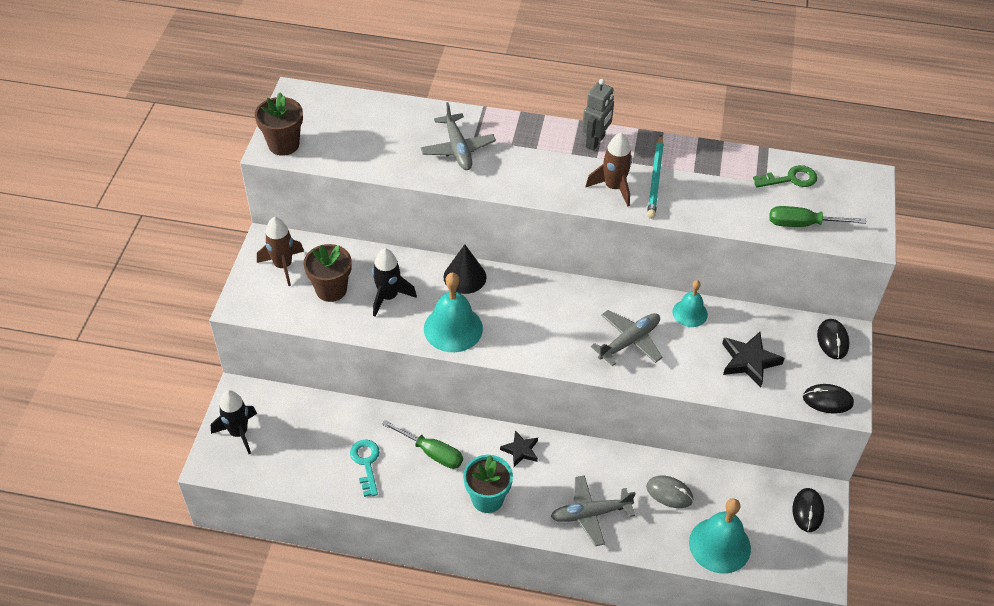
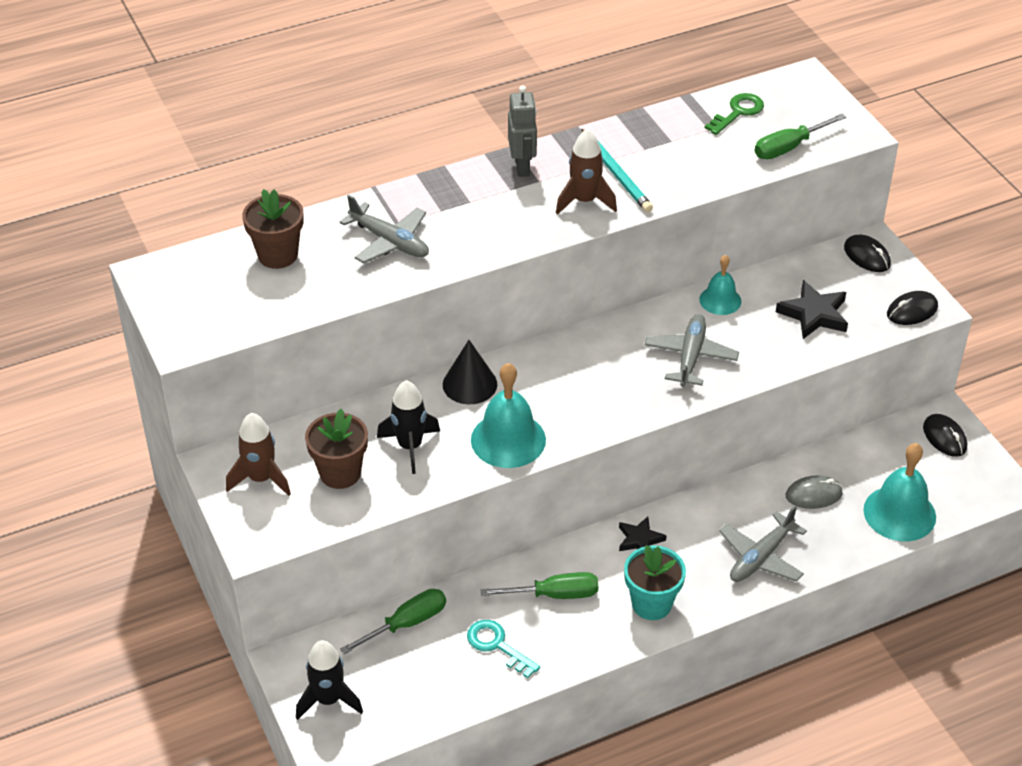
camera: 35 degrees left, 5 degrees down
brown flower pot [255,93,303,156] -> brown flower pot moved to [242,189,304,269]
none -> green screwdriver [340,589,446,654]

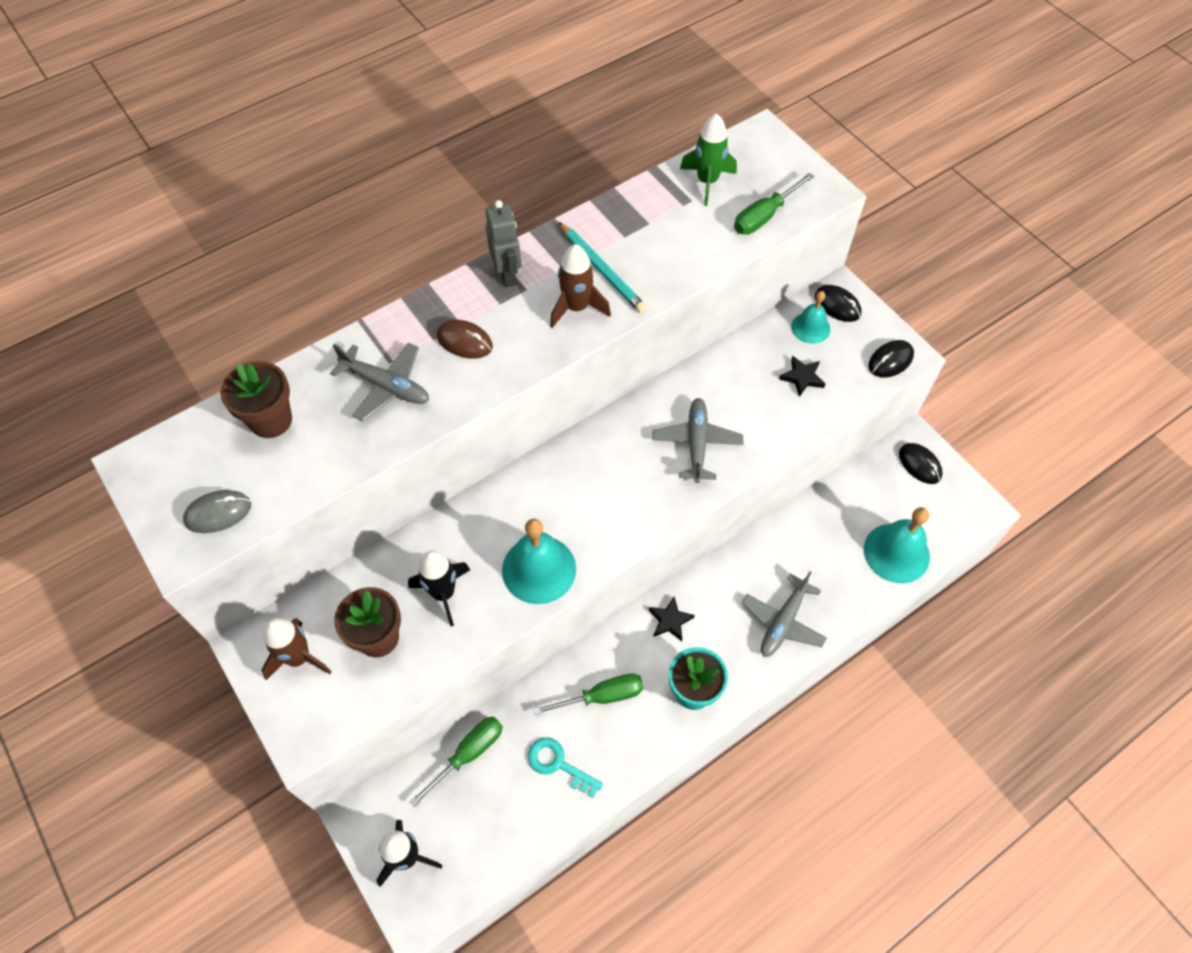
camera: 10 degrees left, 15 degrees up
black cone [443,340,497,404] -> none
turquoise bell [699,255,742,315] -> turquoise bell moved to [791,291,830,344]
green key [705,93,764,135] -> green rocket [680,113,737,206]
black star [776,280,848,339] -> black star [779,356,825,397], size x0.65
grey mouse [785,475,843,509] -> grey mouse moved to [183,490,251,533]
none -> brown mouse [437,320,493,359]

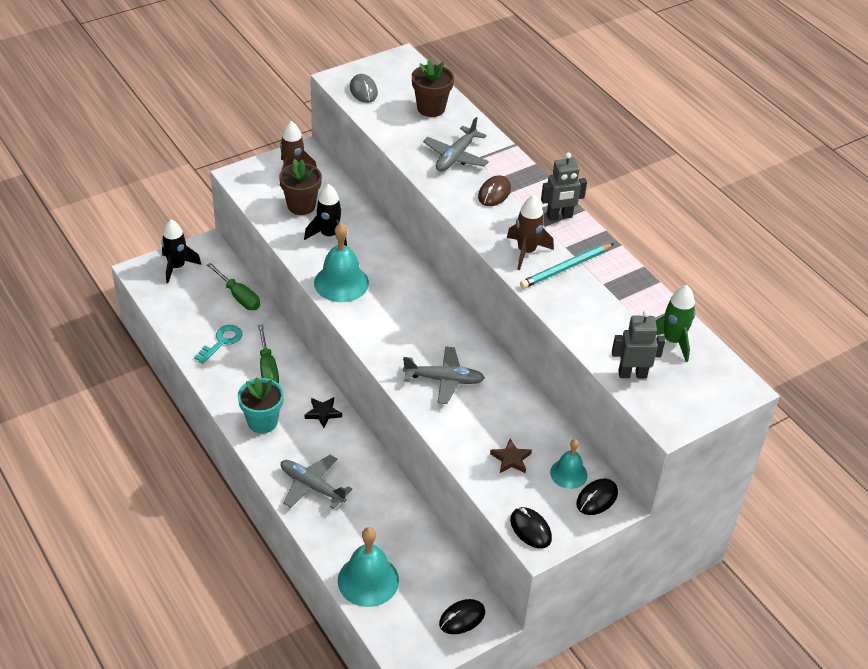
camera: 90 degrees right, 15 degrees down
green screwdriver [734,173,814,235] -> grey robot [612,310,665,378]
black star [779,356,825,397] -> brown star [490,439,532,473]

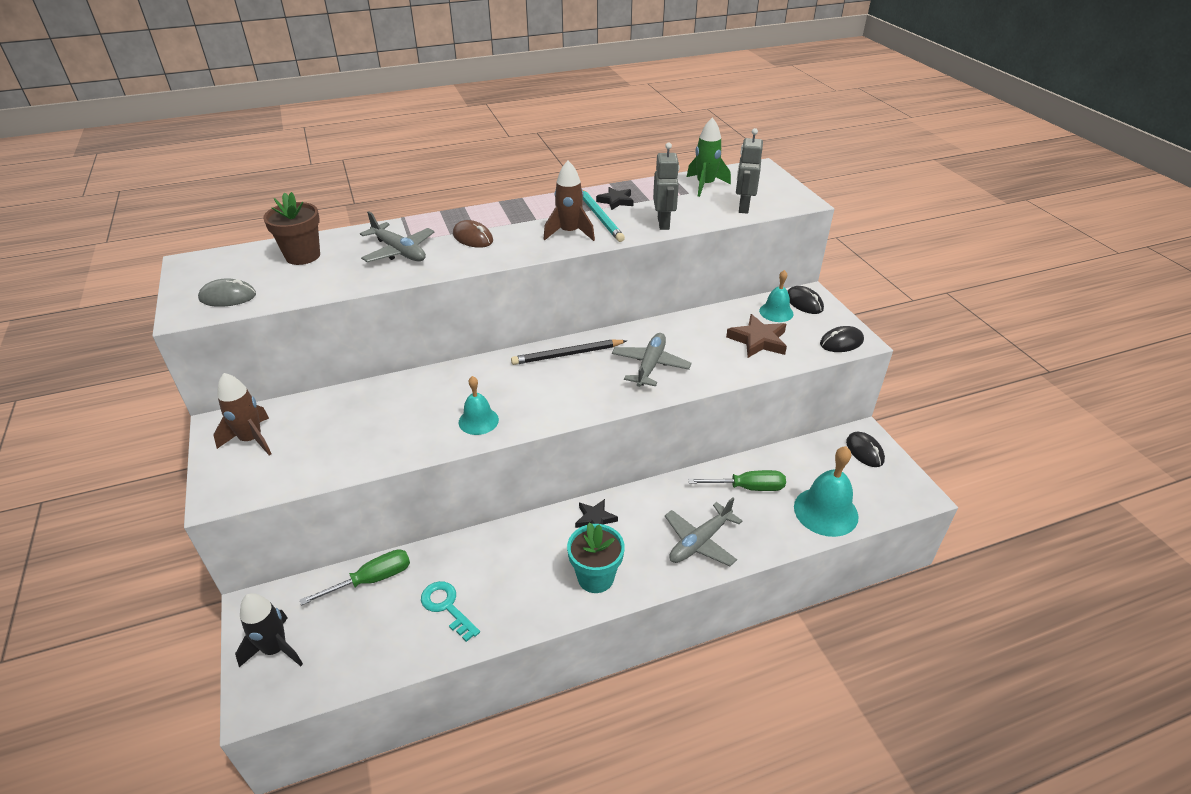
camera: 75 degrees left, 5 degrees down
green screwdriver [258,324,279,384] -> green screwdriver moved to [688,470,786,491]
brown flower pot [279,159,322,215] -> none
black rocket [304,184,347,246] -> none
turquoise bell [314,223,369,302] -> turquoise bell [458,376,499,435], size x0.60
brown star [490,439,532,473] -> brown star [726,314,787,358], size x1.54
grey robot [541,153,587,221] -> grey robot moved to [653,143,680,230]
none -> black pencil [511,339,626,365]
none -> black star [596,187,634,210]

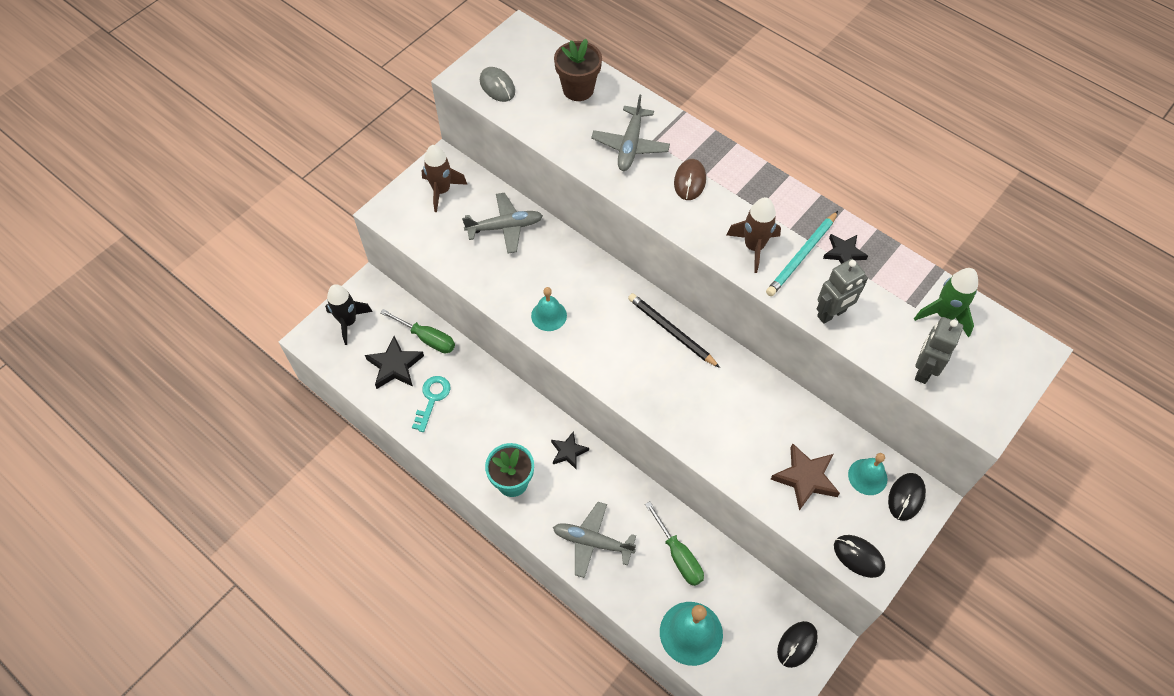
camera: 60 degrees right, 20 degrees up
grey plane [612,333,692,387] -> grey plane moved to [462,193,543,254]
grey robot [736,128,763,214] -> grey robot turned 45 degrees counterclockwise [915,317,963,384]
none -> black star [365,336,424,389]

